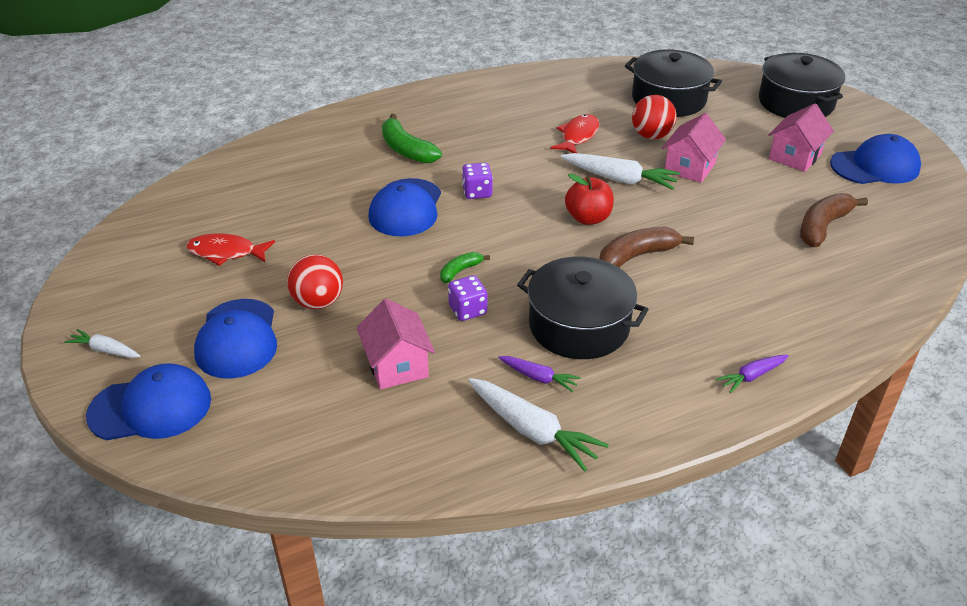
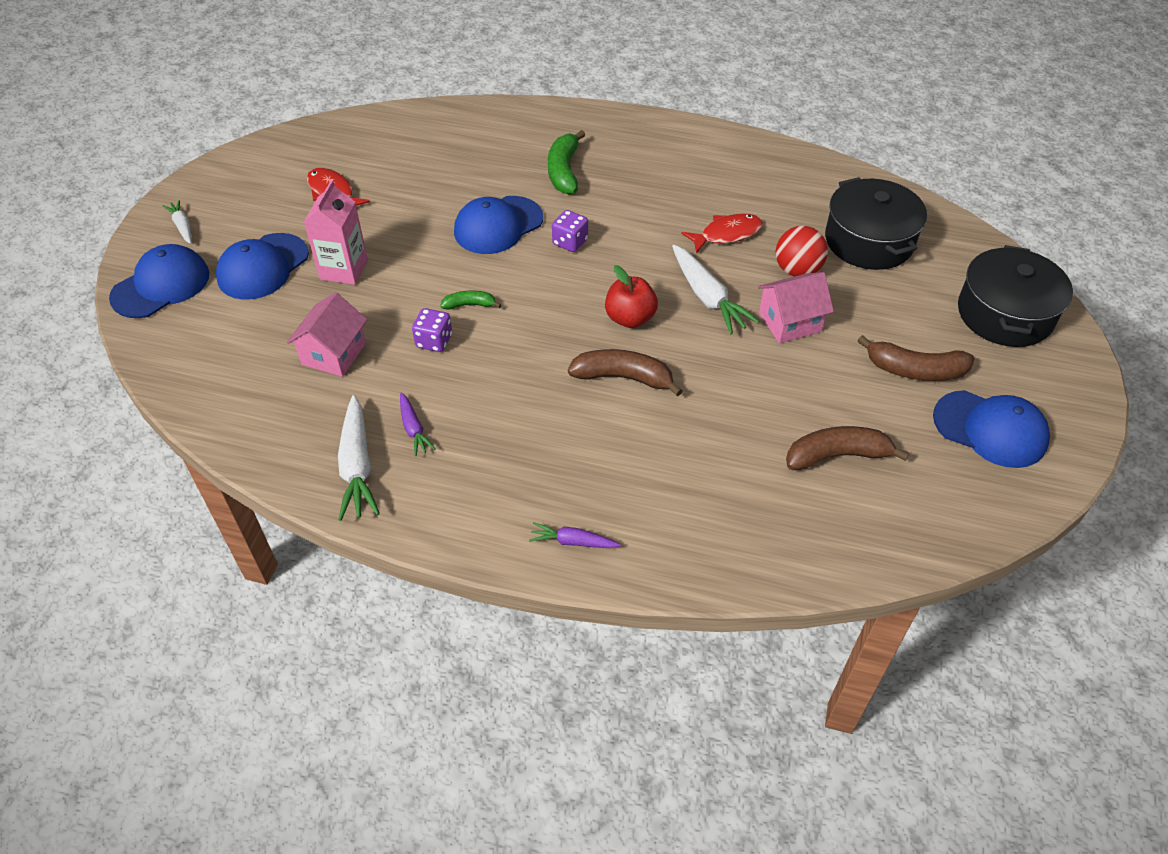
camera: 40 degrees right, 10 degrees up
blue cap [86,363,211,441] -> blue cap turned 75 degrees counterclockwise [109,244,209,318]
red ball [287,254,343,309] -> pink carton [304,180,368,285]
black pot [517,256,649,359] -> none
pink house [768,104,834,172] -> brown banana [857,335,975,381]

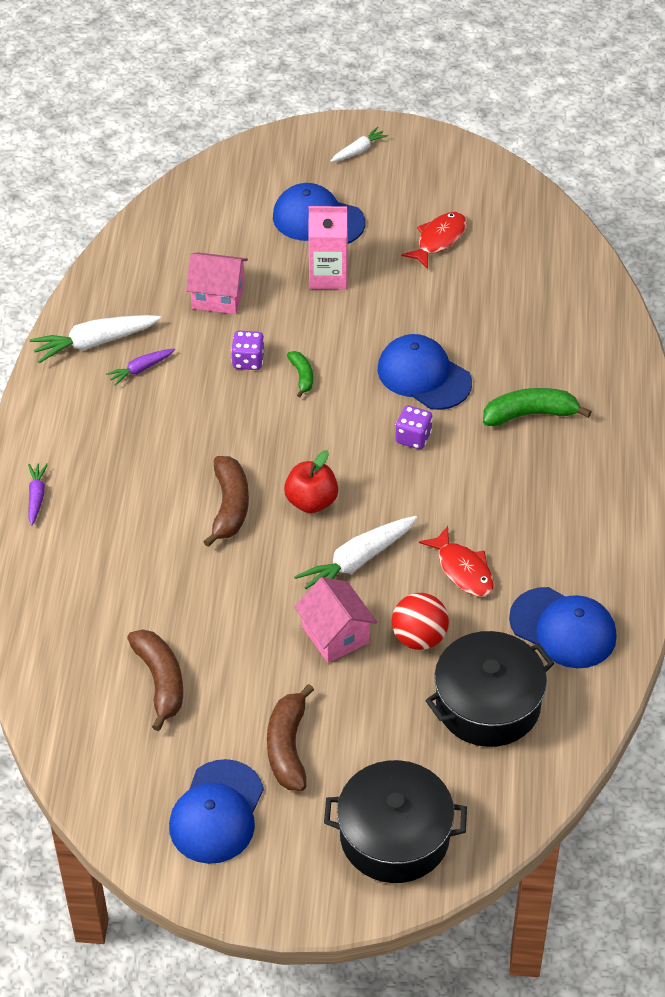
camera: 80 degrees right, 0 degrees up
blue cap [109,244,209,318] -> blue cap moved to [509,587,617,668]

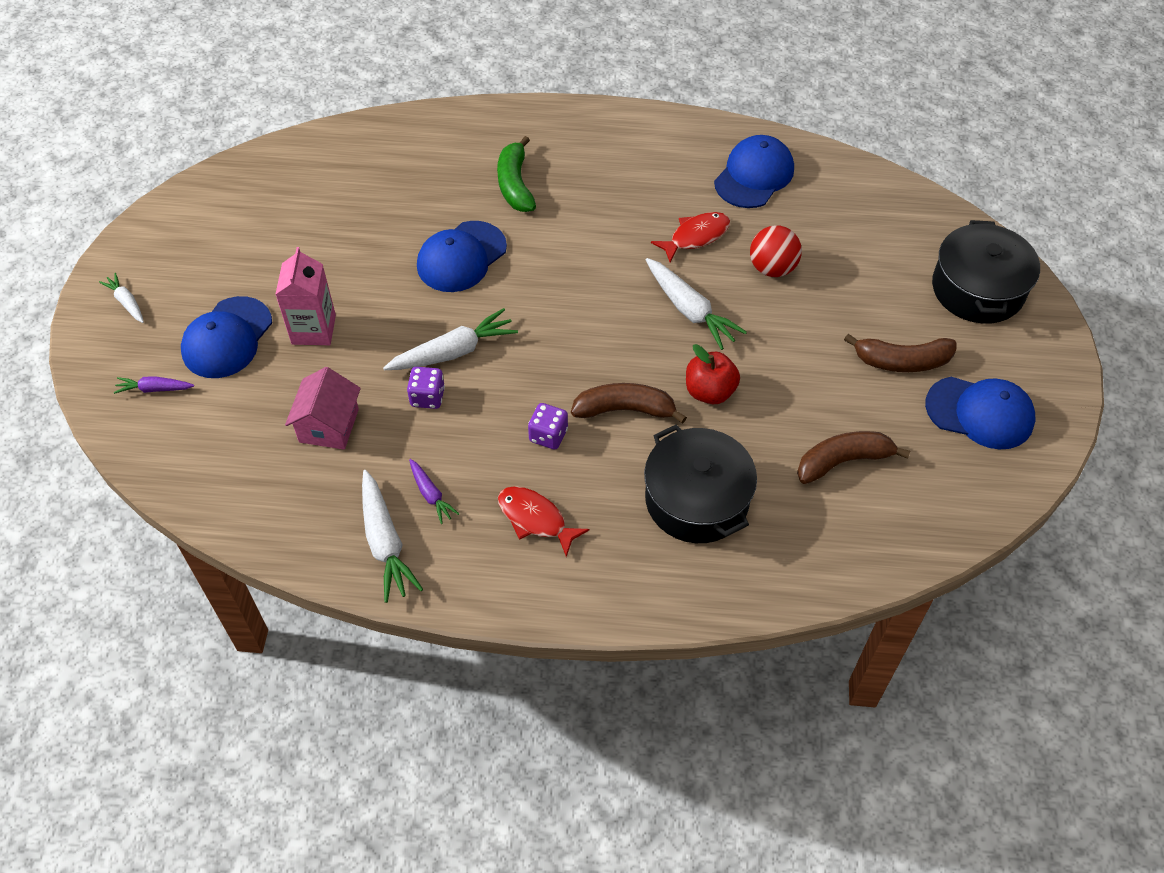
camera: 90 degrees left, 5 degrees up
purple carrot [28,463,48,525] -> purple carrot moved to [114,376,194,394]
red apple [284,450,338,513] -> red apple moved to [686,344,740,404]
green banana [287,351,313,397] -> white carrot [383,308,518,370]
pink house [295,577,377,663] -> none
purple dice [395,405,433,449] -> purple dice moved to [528,403,568,449]
red fish [401,212,467,269] -> red fish moved to [498,486,590,557]
black pot [425,631,554,747] -> black pot moved to [644,424,757,543]

